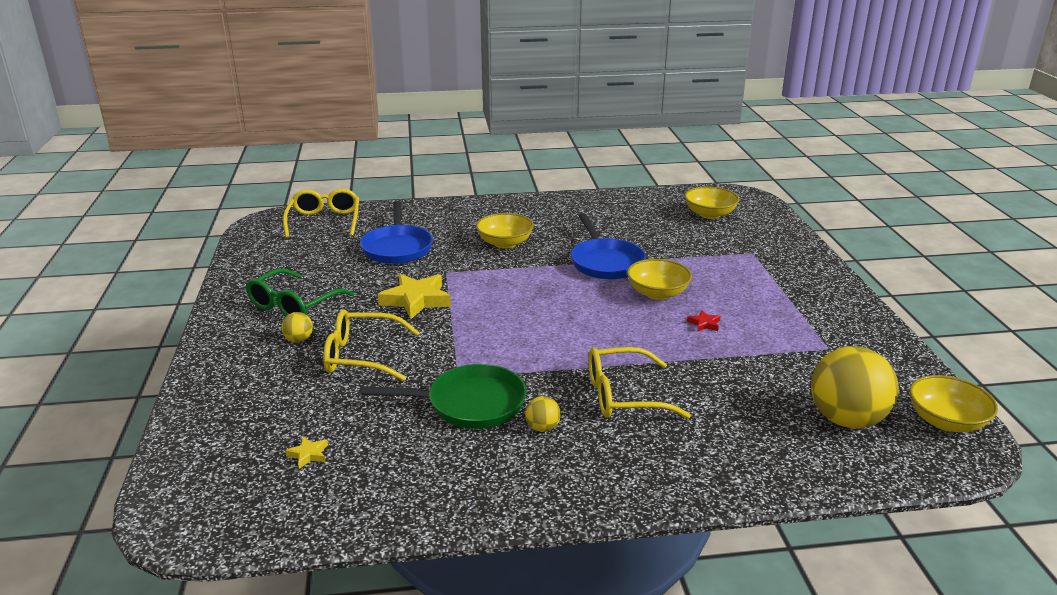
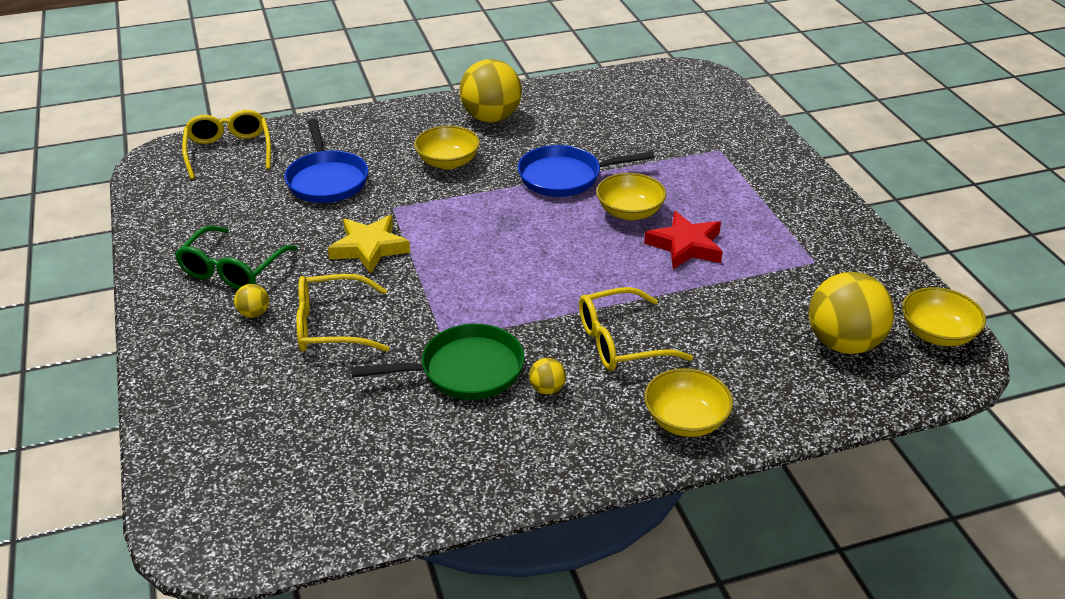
camera: 10 degrees left, 10 degrees up
yellow star [285,436,328,469] -> none
blue pan [571,214,646,279] -> blue pan turned 105 degrees clockwise [518,145,655,197]
yellow bowl [684,186,739,219] -> yellow bowl moved to [644,368,733,437]
red star [687,310,721,332] -> red star [644,211,723,269], size x2.24
none -> yellow ball [459,59,522,123]

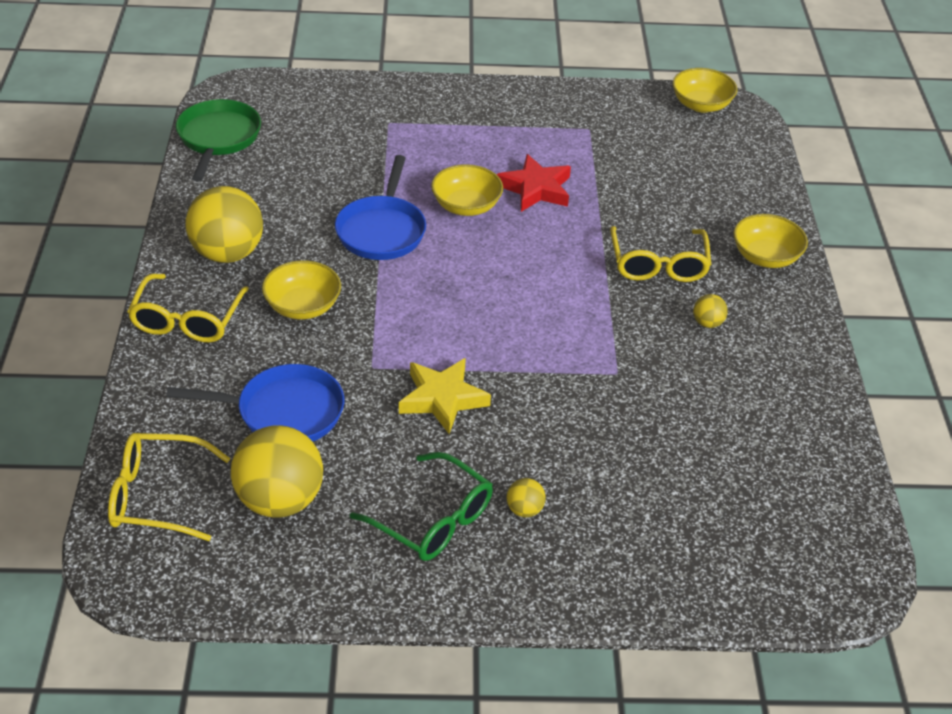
camera: 75 degrees left, 5 degrees up
yellow glasses [296,274,389,352] -> yellow glasses moved to [127,274,249,342]
green pan [351,324,525,400] -> green pan moved to [176,99,261,182]
yellow ball [809,272,895,354] -> yellow ball moved to [231,425,323,518]

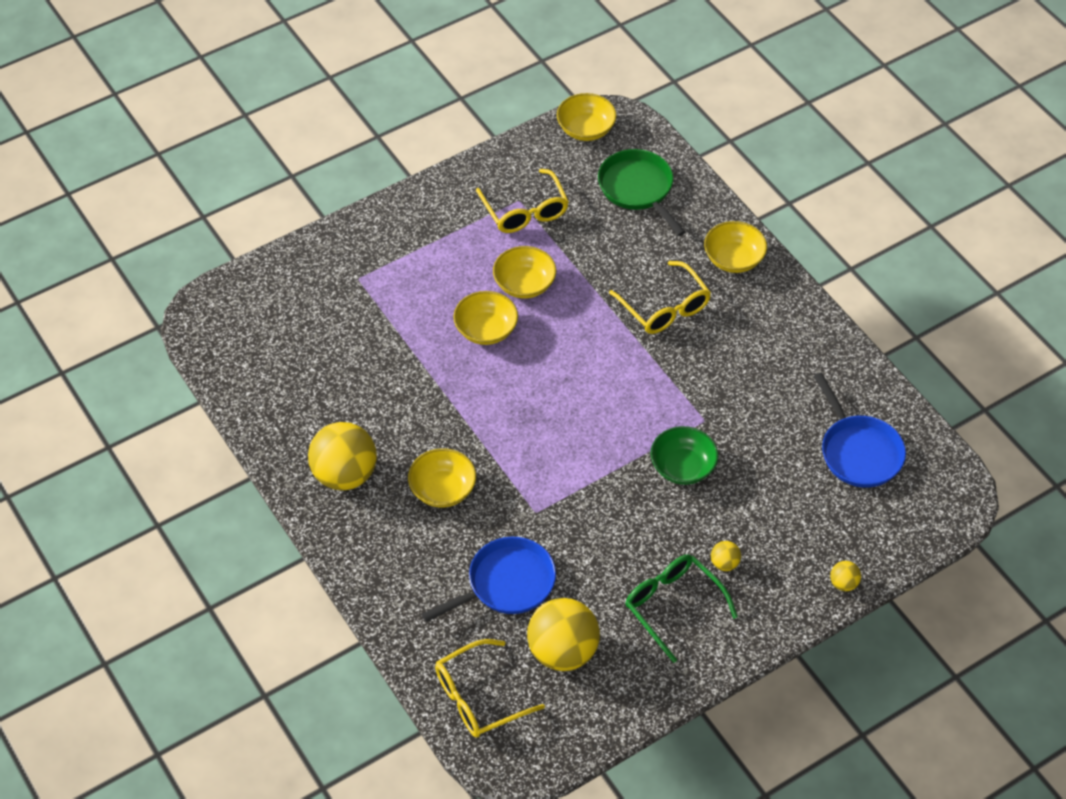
camera: 30 degrees left, 10 degrees up
yellow glasses [127,274,249,342] -> yellow glasses moved to [476,169,569,233]
green pan [176,99,261,182] -> green pan moved to [598,149,686,236]
blue pan [335,155,426,260] -> blue pan moved to [813,373,906,488]
green glasses [350,452,493,561] -> green glasses turned 135 degrees counterclockwise [625,554,738,663]
yellow star [399,358,491,434] -> none
red star [496,154,571,212] -> yellow bowl [493,246,556,299]
yellow ball [693,294,728,328] -> yellow ball moved to [830,561,861,591]
none -> green bowl [651,426,719,485]

